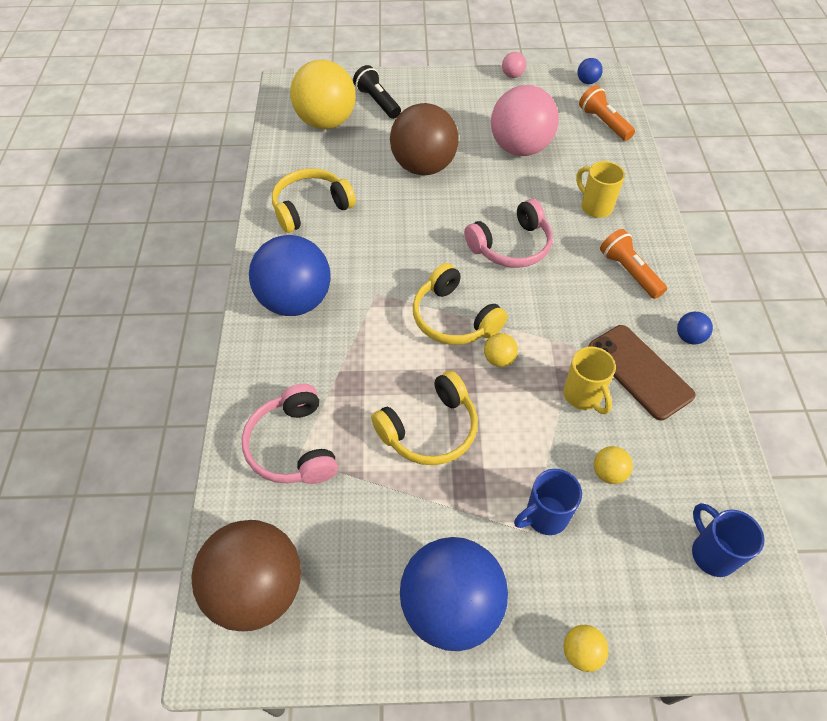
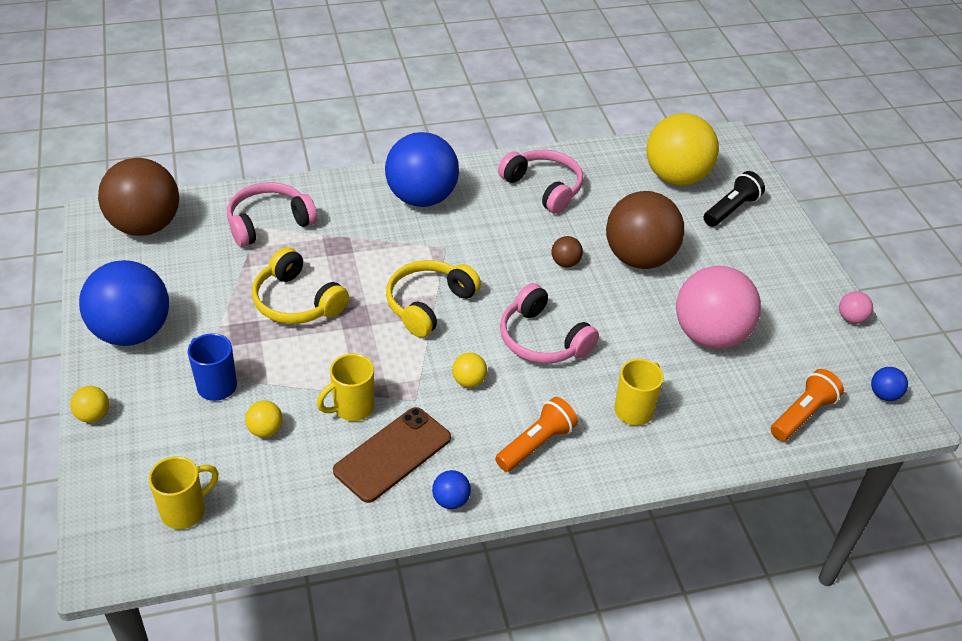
camera: 75 degrees right, 10 degrees down
yellow headphones [272,168,356,233] -> pink headphones [498,150,583,214]
yellow ball [484,333,518,367] -> yellow ball moved to [452,353,487,388]
blue mug [692,503,764,577] -> yellow mug [148,456,219,529]
none -> brown ball [551,236,583,267]

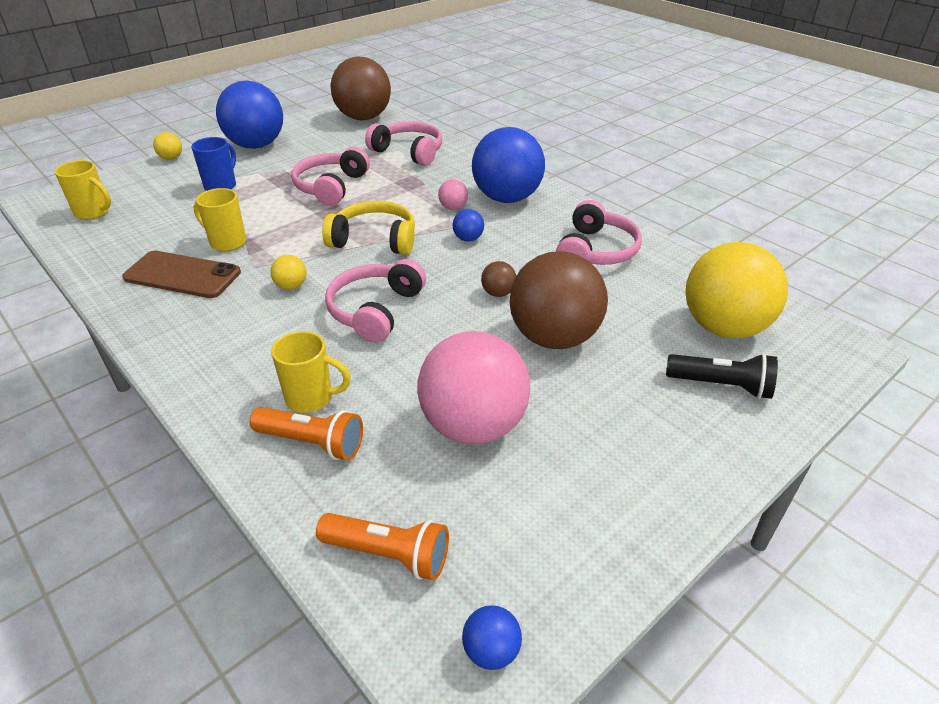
camera: 65 degrees right, 5 degrees down
yellow ball [245,401,283,438] -> none
yellow headphones [252,247,349,324] -> pink headphones [291,147,370,206]
blue ball [432,470,471,509] -> blue ball moved to [452,209,484,242]
orange flashlight [495,397,578,472] -> orange flashlight moved to [250,407,363,460]
pink ball [839,291,873,324] -> pink ball moved to [438,179,468,210]

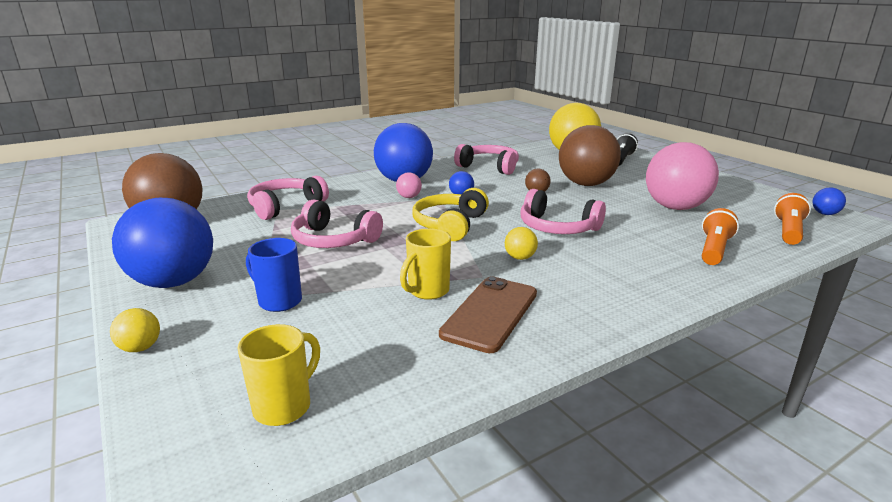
camera: 80 degrees left, 15 degrees down
yellow mug [271,331,351,413] -> none

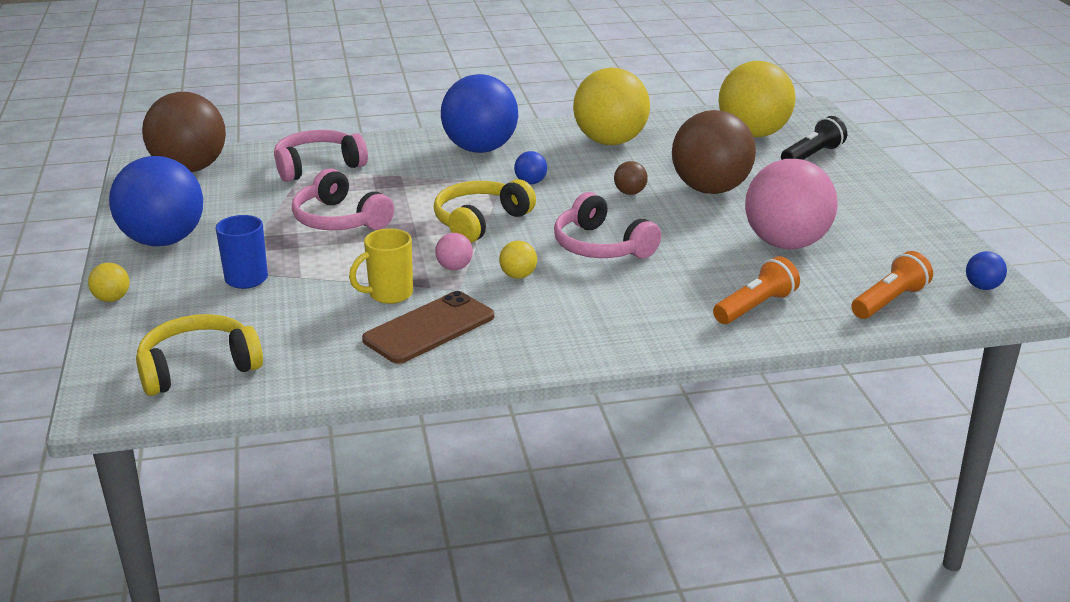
camera: 20 degrees right, 5 degrees up
yellow mug [237,324,320,426] -> yellow headphones [136,314,263,396]
pink ball [396,172,422,198] -> pink ball moved to [435,233,473,270]
pink headphones [454,144,519,175] -> yellow ball [573,68,650,145]

